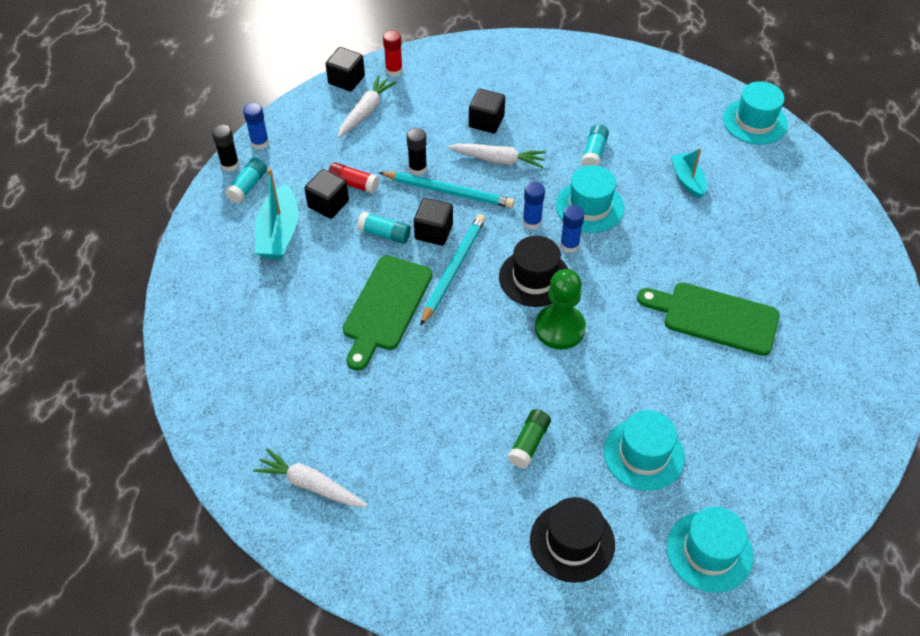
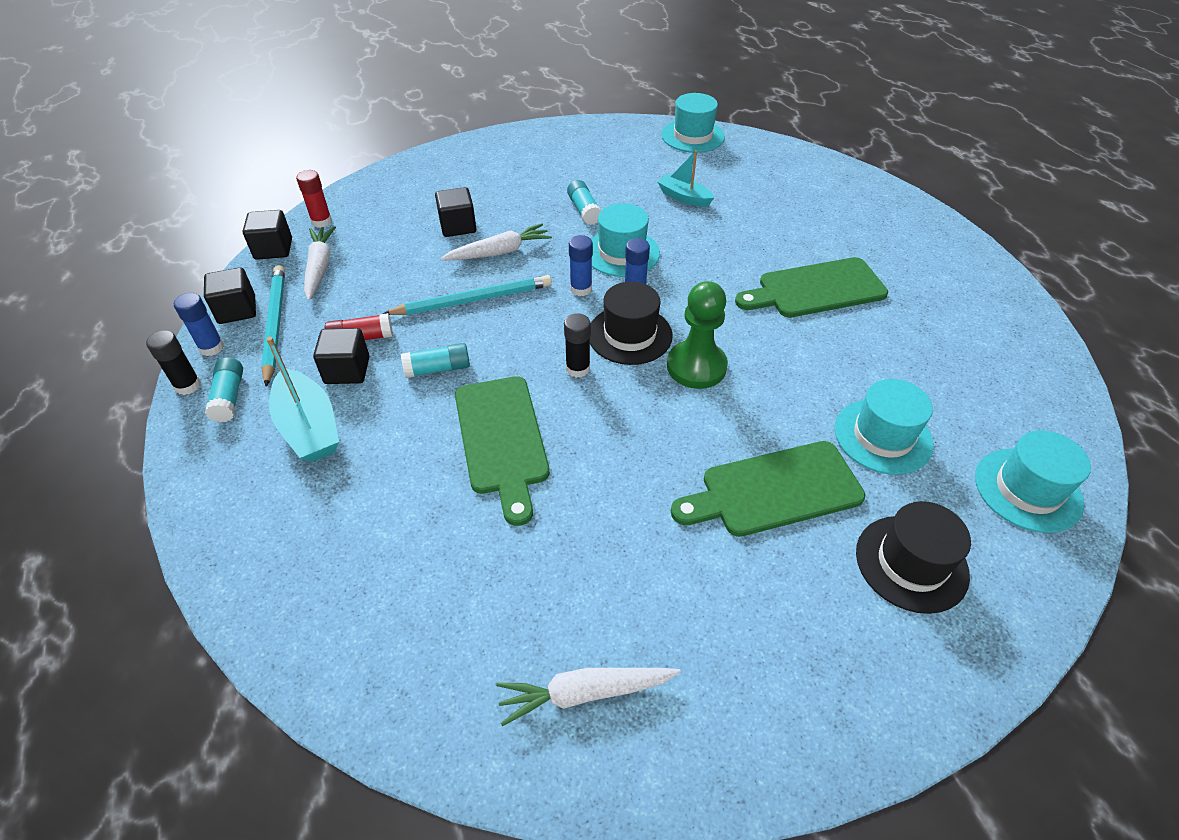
camera: 35 degrees left, 5 degrees down
black glue stick [407,128,427,175] -> black glue stick moved to [564,313,591,378]
black cube [414,198,453,246] -> black cube moved to [204,267,256,324]
turquoise pencil [420,214,486,326] -> turquoise pencil moved to [261,265,285,387]
green glue stick [508,409,551,468] -> green cutting board [671,441,865,537]

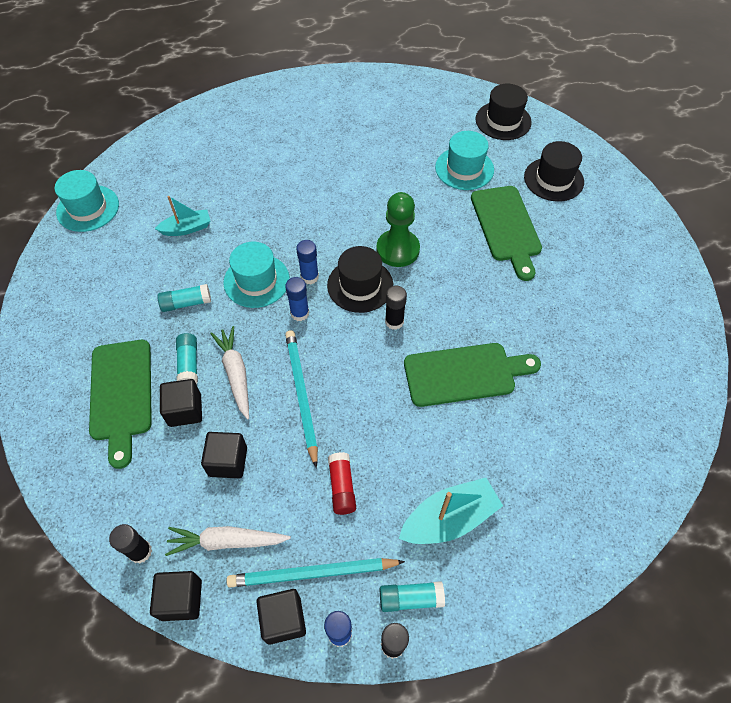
camera: 85 degrees left, 10 degrees up
red glue stick [296,170,332,228] -> black glue stick [109,524,152,564]
black cube [313,328,369,384] -> black cube moved to [201,432,247,478]
turquoise glue stick [401,343,470,378] -> turquoise glue stick moved to [176,333,198,384]
white carrot [496,668,681,726] -> none
turquoise boat [658,150,714,207] -> turquoise boat turned 150 degrees counterclockwise [155,196,210,236]
green cutting board [735,257,888,318] -> green cutting board moved to [89,340,152,469]
turquoise hat [975,430,1091,533] -> black hat [475,84,532,140]

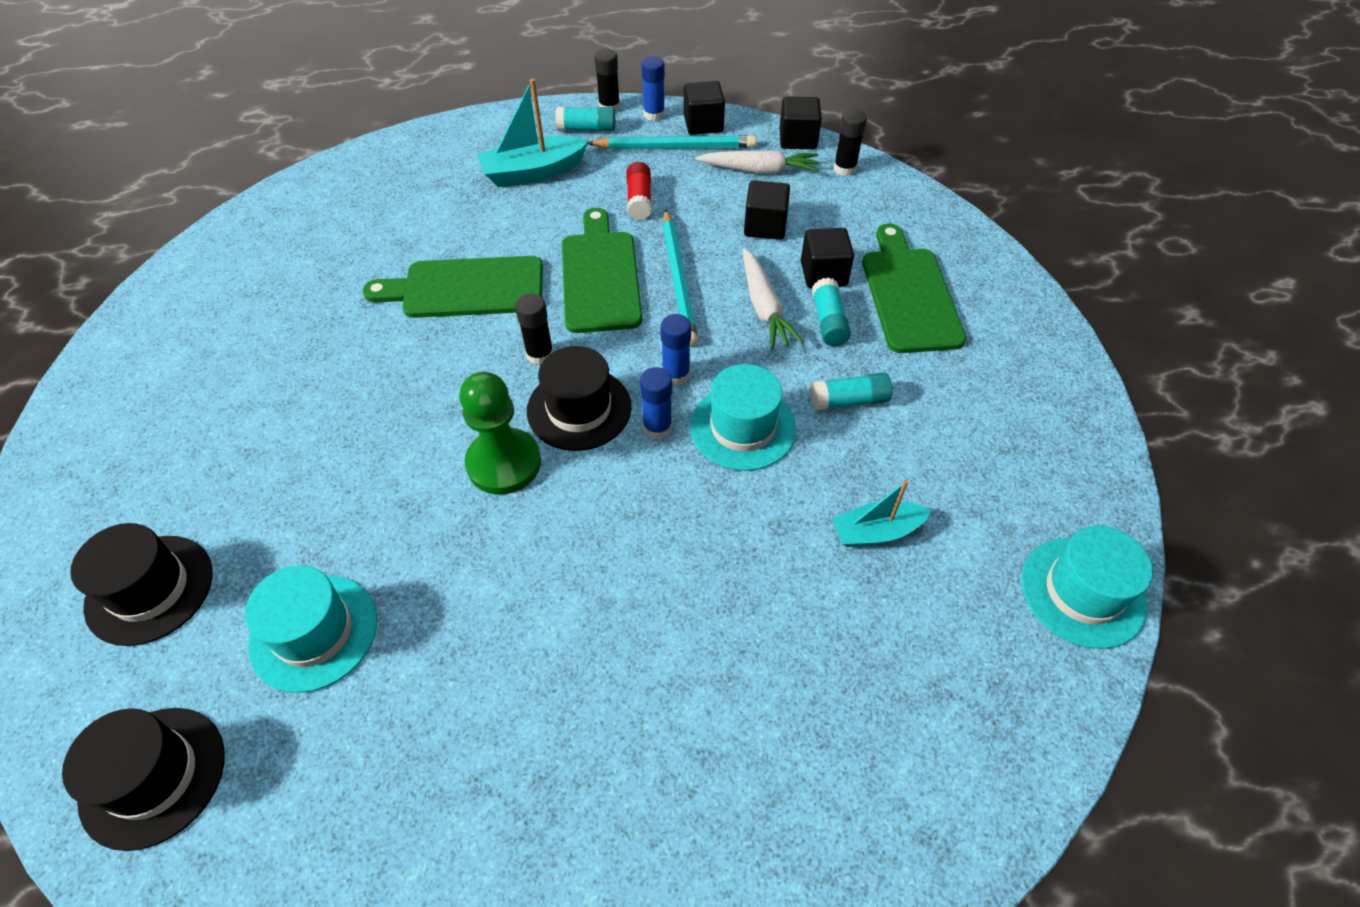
camera: 175 degrees left, 5 degrees down
green cutting board [471,186,542,281] -> green cutting board moved to [562,208,642,333]

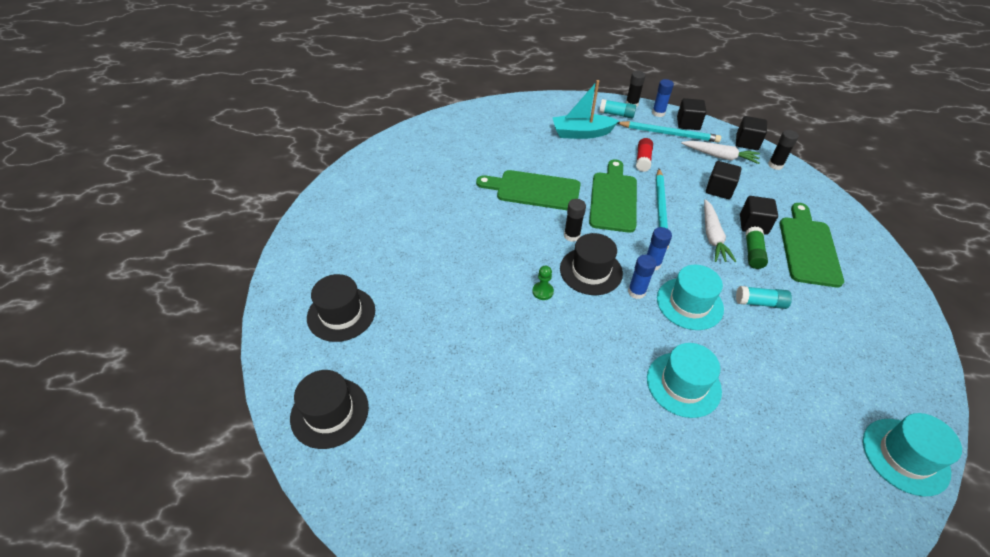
camera: 15 degrees right, 5 degrees down
turquoise hat [245,565,377,693] -> turquoise hat moved to [647,343,722,418]
green pawn [459,372,541,495] -> green pawn [532,266,554,300], size x0.48
turquoise glue stick [812,277,851,346] -> green glue stick [745,226,768,269]
turquoise boat [832,480,932,547] -> none

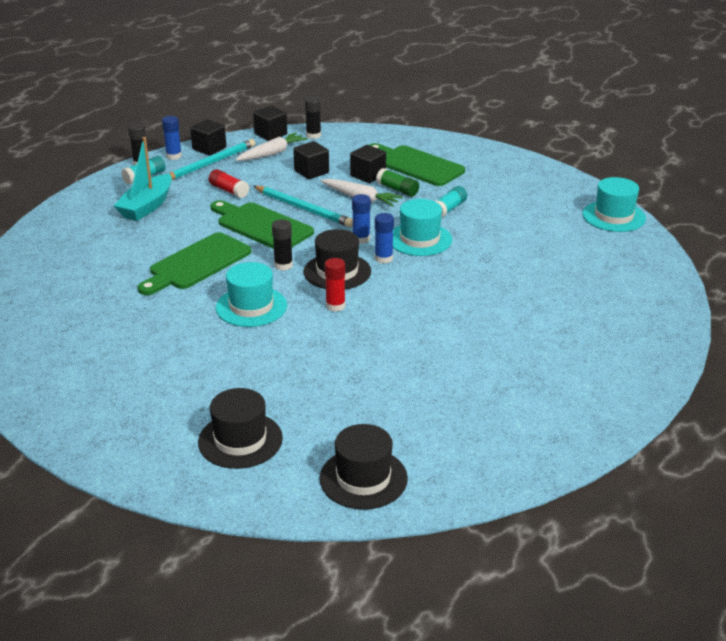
camera: 60 degrees left, 15 degrees down
green pawn [532,266,554,300] -> red glue stick [325,258,345,312]
turquoise hat [647,343,722,418] -> turquoise hat moved to [216,262,287,327]

